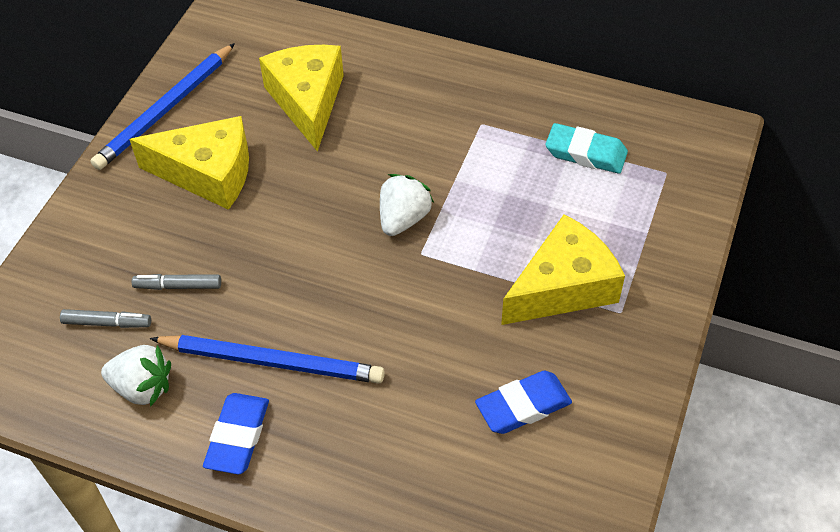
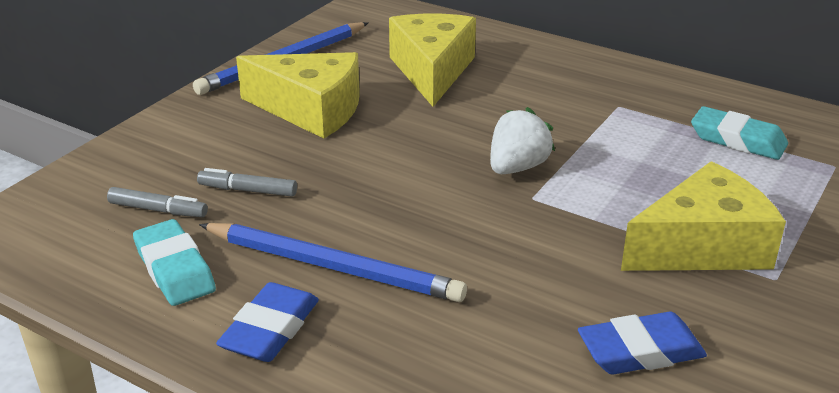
camera: 10 degrees right, 20 degrees down
white strawberry [101,345,171,407] -> turquoise eraser [133,219,216,306]

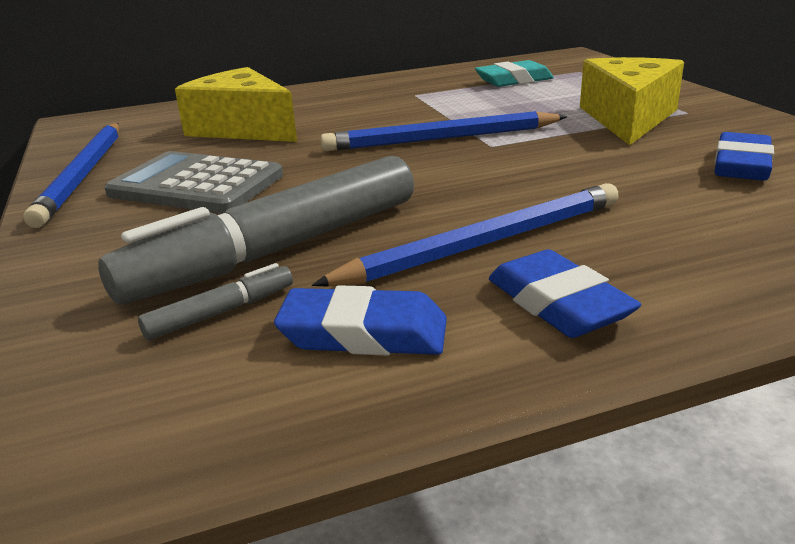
camera: 50 degrees left, 5 degrees down
turquoise eraser [133,219,216,306] -> blue eraser [274,285,447,356]
grey marker [197,168,297,197] -> grey marker [98,156,414,305], size x2.45
yellow cheese [236,52,360,139] -> grey calculator [105,151,283,213]
white strawberry [490,107,555,174] -> blue pencil [320,111,567,151]

